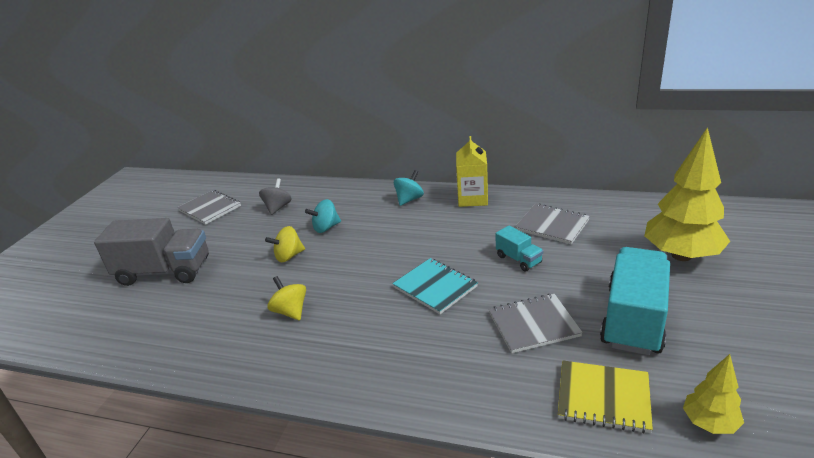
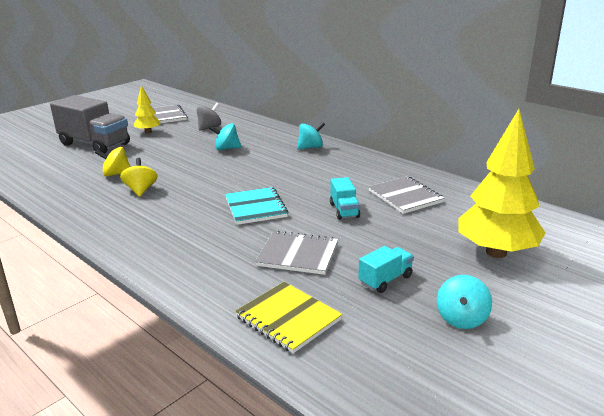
camera: 25 degrees right, 5 degrees down
yellow spinning top [265,226,305,262] -> yellow spinning top moved to [95,147,131,176]
yellow carton [456,136,488,207] -> none
turquoise truck [600,247,670,355] -> turquoise truck [358,246,414,293], size x0.48
yellow tree [683,354,744,434] -> yellow tree moved to [134,85,161,133]
none -> turquoise spinning top [437,275,492,329]

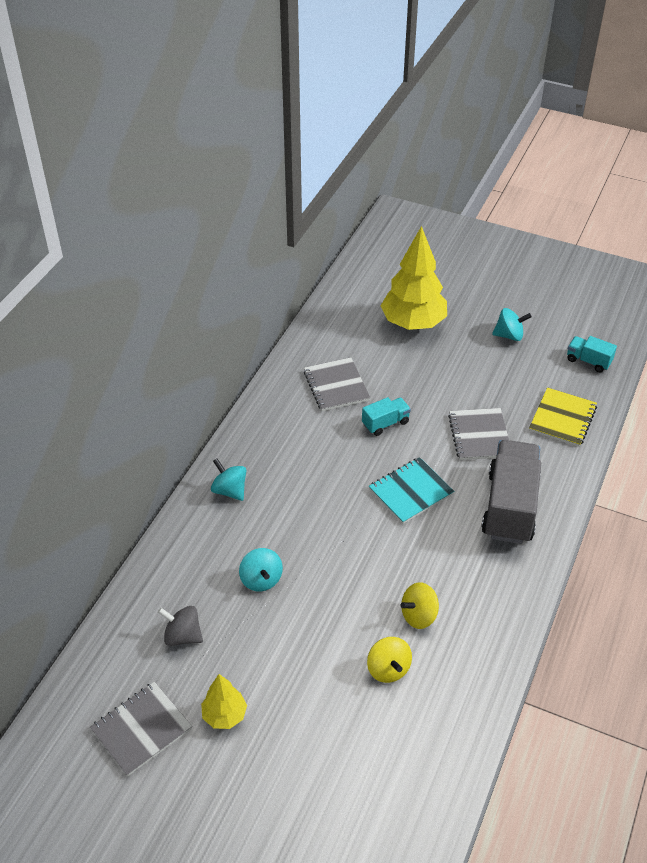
camera: 110 degrees left, 20 degrees up
grey truck [50,95,130,154] -> grey truck moved to [481,440,541,544]
turquoise truck [358,246,414,293] -> turquoise truck moved to [567,336,617,372]
grey notebook [368,176,445,214] -> grey notebook turned 60 degrees counterclockwise [304,357,370,411]

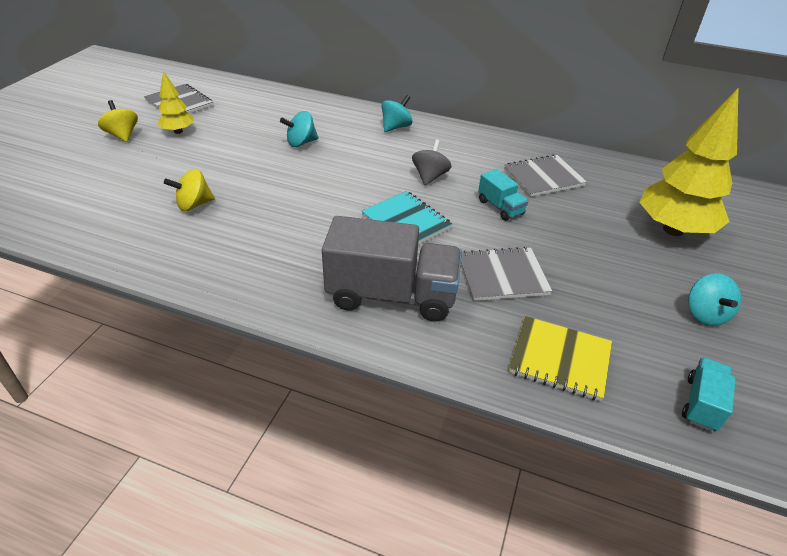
camera: 85 degrees right, 5 degrees down
grey spinning top [158,606,203,646] -> grey spinning top moved to [412,139,451,186]
yellow spinning top [400,582,439,629] -> yellow spinning top moved to [98,100,138,142]

